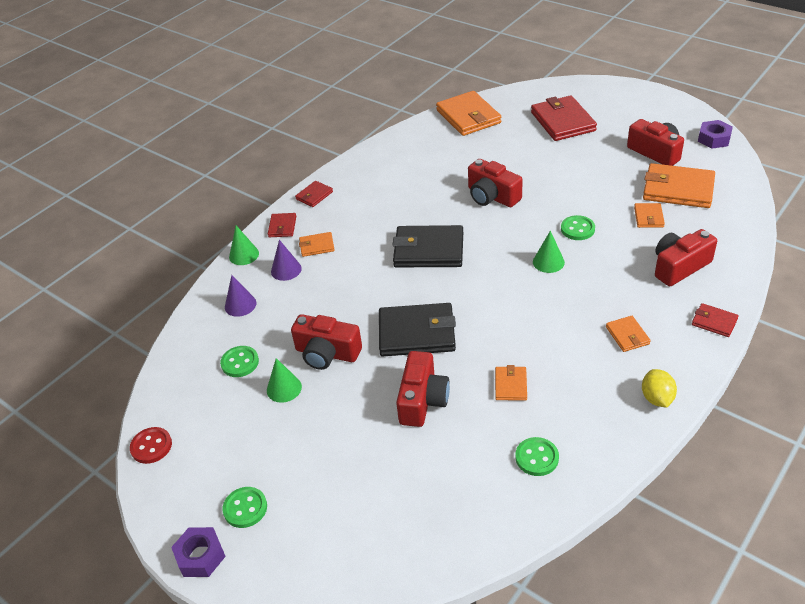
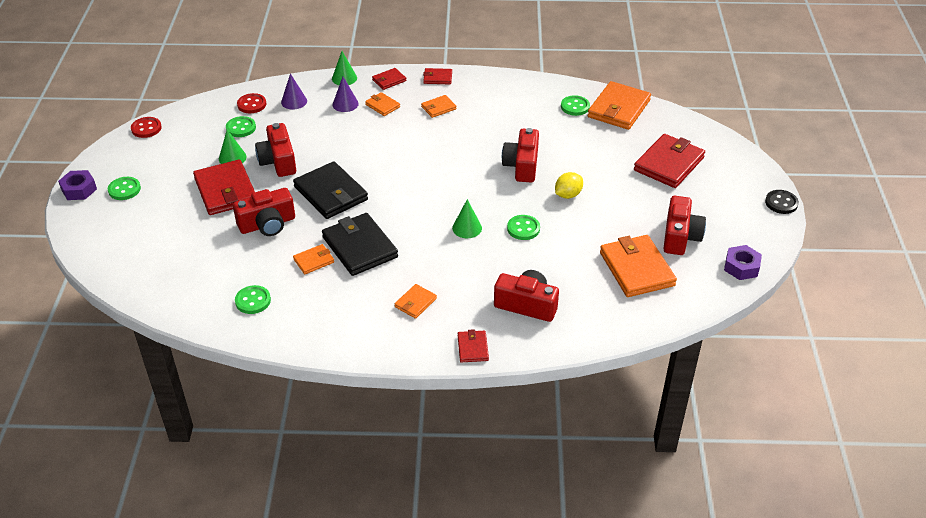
camera: 50 degrees right, 0 degrees up
black wallet [392,225,463,267] -> black wallet moved to [322,213,398,276]
orange wallet [634,203,665,228] -> orange wallet moved to [421,95,457,118]
yellow lemon [642,369,677,407] -> yellow lemon moved to [555,172,583,199]
none -> red wallet [193,159,255,215]
none -> red button [237,93,266,113]
none -> green button [561,95,590,116]
none -> black button [765,190,799,214]

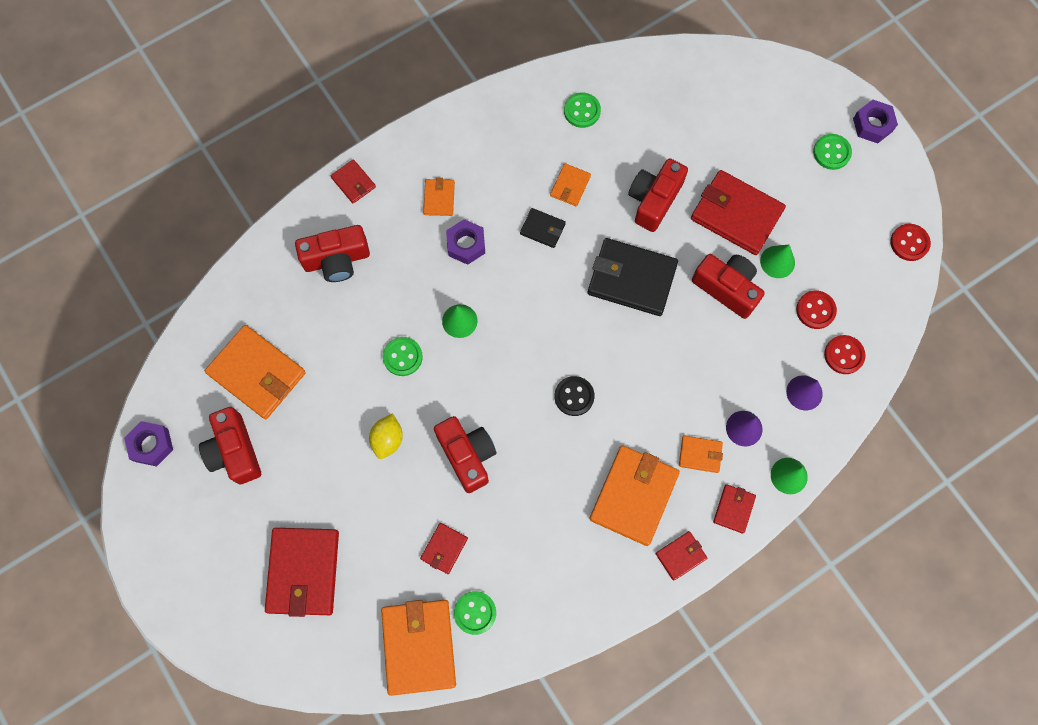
camera: 145 degrees right, 30 degrees up
green button [226,116,256,137] -> red button [796,291,837,329]
black wallet [322,213,398,276] -> black wallet [520,208,566,248], size x0.50
orange wallet [421,95,457,118] -> orange wallet [589,446,680,546], size x2.01
black button [765,190,799,214] -> black button moved to [554,376,595,416]
none -> red wallet [420,523,468,574]
none -> purple nut [446,219,485,265]

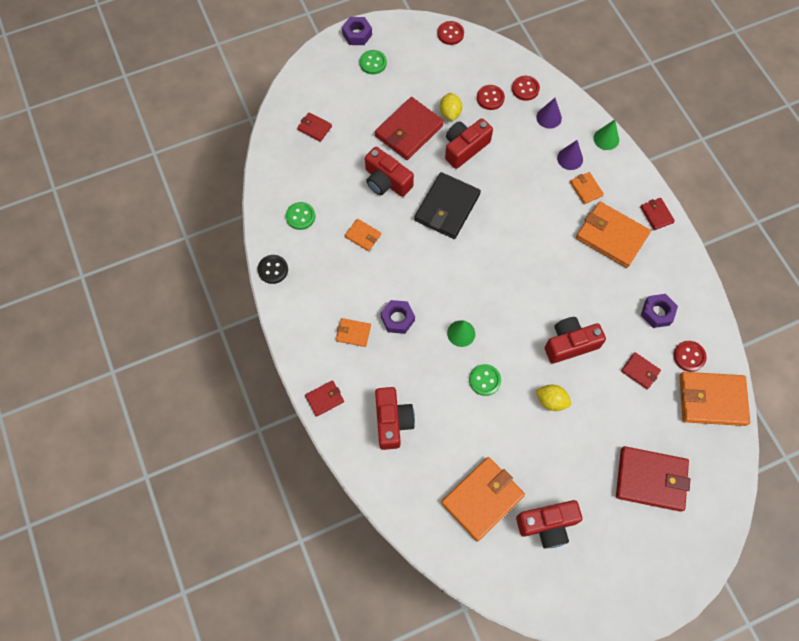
camera: 80 degrees left, 5 degrees down
purple nut [124,421,173,467] -> purple nut moved to [641,294,678,328]
green button [454,591,496,635] -> red button [673,341,707,372]
black wallet [520,208,566,248] -> none
black button [554,376,595,416] -> black button moved to [257,255,288,284]
orange wallet [679,436,723,473] -> orange wallet turned 45 degrees counterclockwise [570,172,604,204]
red wallet [713,484,756,534] -> red wallet moved to [297,113,332,142]
green cone [760,245,795,278] -> yellow lemon [440,93,462,121]

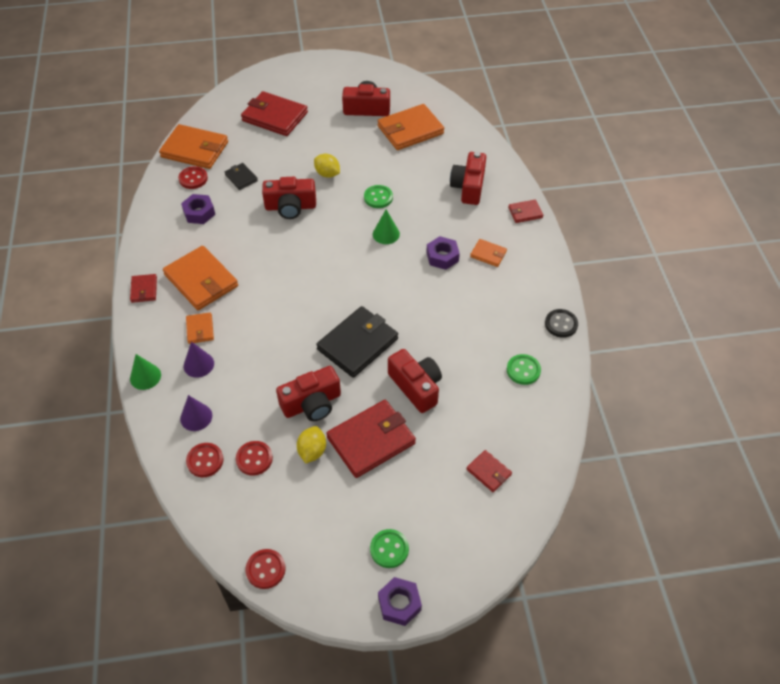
camera: 165 degrees left, 15 degrees down
orange wallet [345,219,381,251] -> none
red wallet [621,352,661,389] -> black wallet [225,163,258,190]

